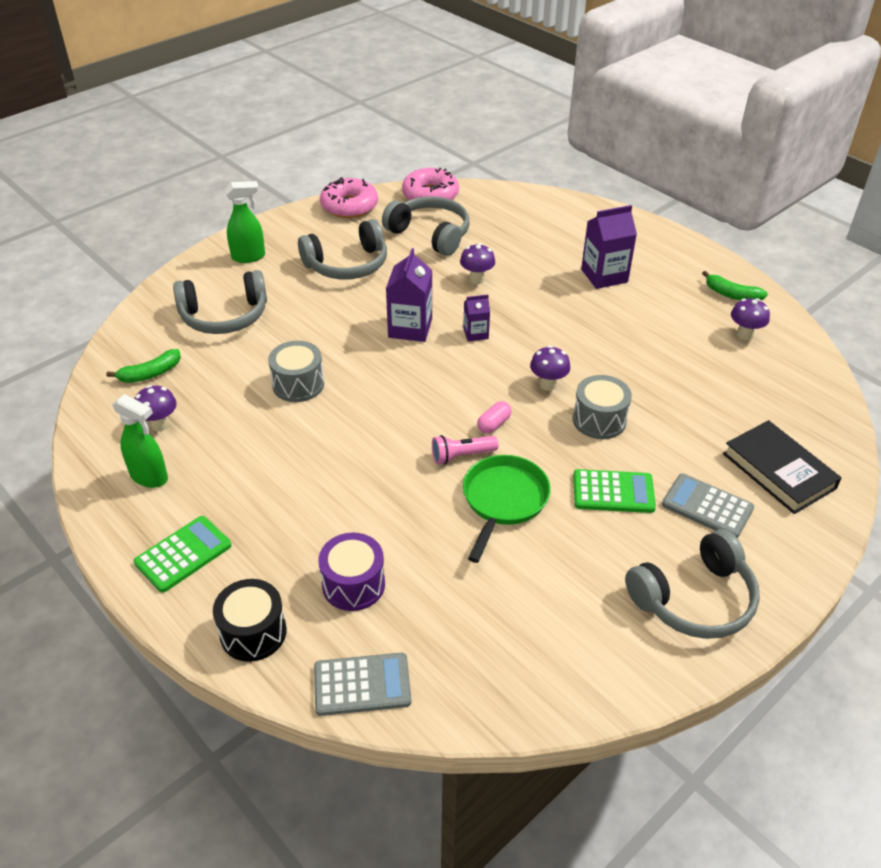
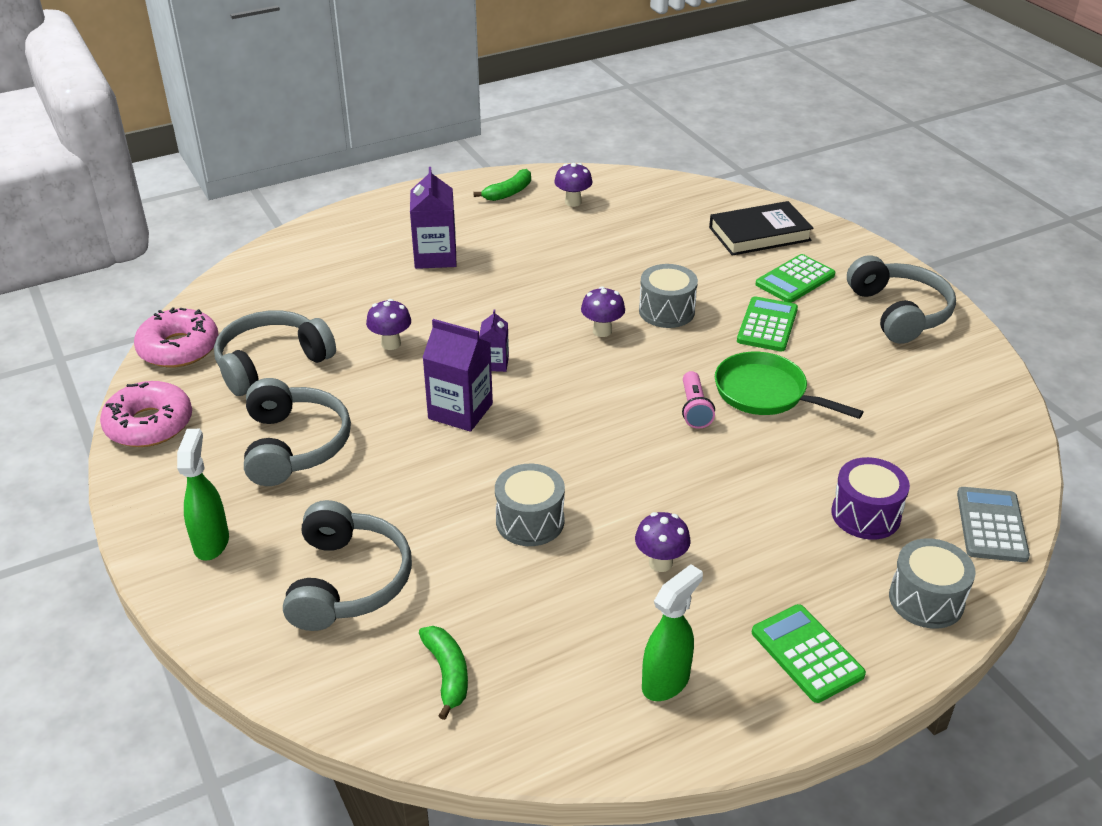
camera: 75 degrees left, 5 degrees down
purple mushroom [134,385,177,431] -> purple mushroom moved to [635,512,691,572]
black drum [213,579,287,662] -> grey drum [889,538,976,629]
pink capsule [477,401,512,434] -> none
grey calculator [662,473,754,538] -> green calculator [755,254,835,303]

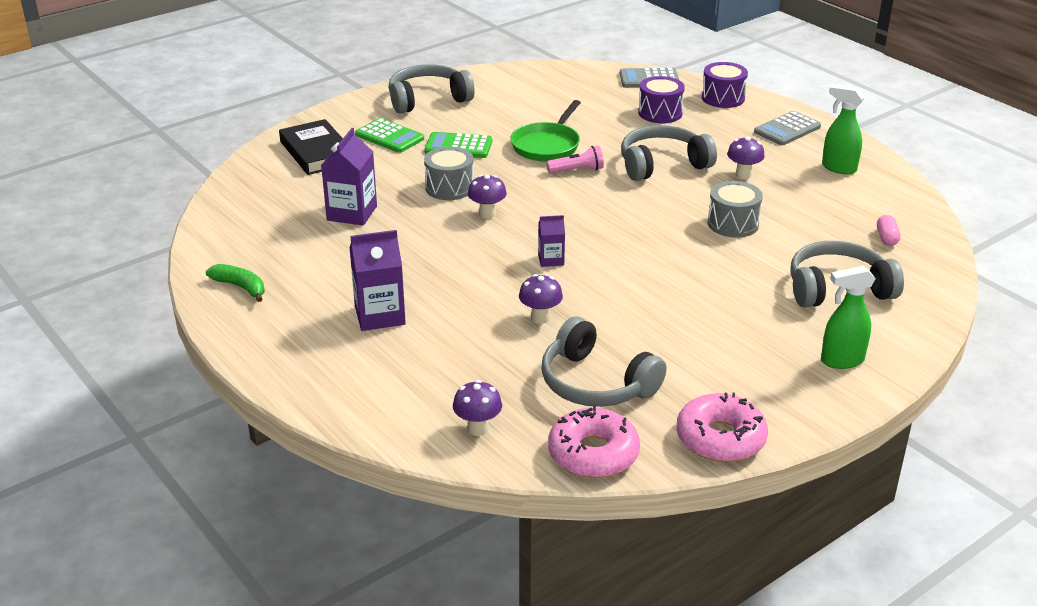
camera: 100 degrees left, 5 degrees down
grey headphones [244,378,351,486] -> grey headphones moved to [621,125,717,181]
green banana [419,626,468,720] -> pink capsule [877,215,901,246]
purple carton [422,319,493,432] -> purple carton moved to [321,128,377,226]
purple mushroom [554,163,593,207] -> purple mushroom moved to [453,380,502,436]
green calculator [752,604,866,703] -> grey calculator [754,111,821,145]
grey drum [889,538,976,629] -> purple drum [702,62,748,108]

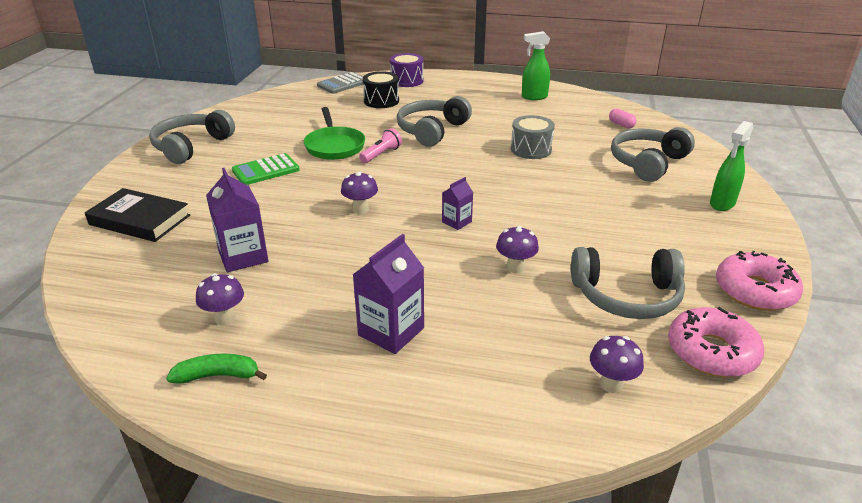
camera: 40 degrees left, 0 degrees up
green calculator [355,118,424,153] -> none
grey drum [424,147,473,200] -> none
purple drum [638,76,685,123] -> black drum [362,71,399,108]
purple mushroom [727,137,765,179] -> purple mushroom moved to [196,273,244,325]
grey calculator [754,111,821,145] -> none

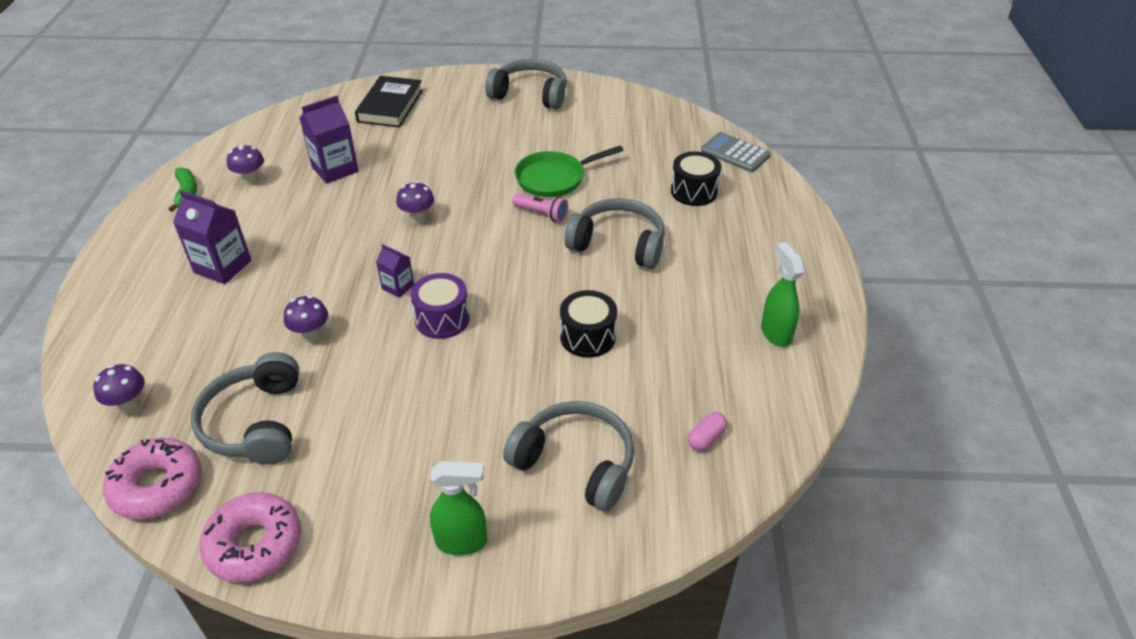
camera: 80 degrees right, 10 degrees up
green calculator [232,153,300,185] -> none
purple drum [390,53,424,87] -> purple drum moved to [410,273,470,339]
grey drum [511,115,555,159] -> black drum [560,290,617,358]
green spray bottle [710,121,753,211] -> green spray bottle turned 150 degrees clockwise [430,461,487,555]

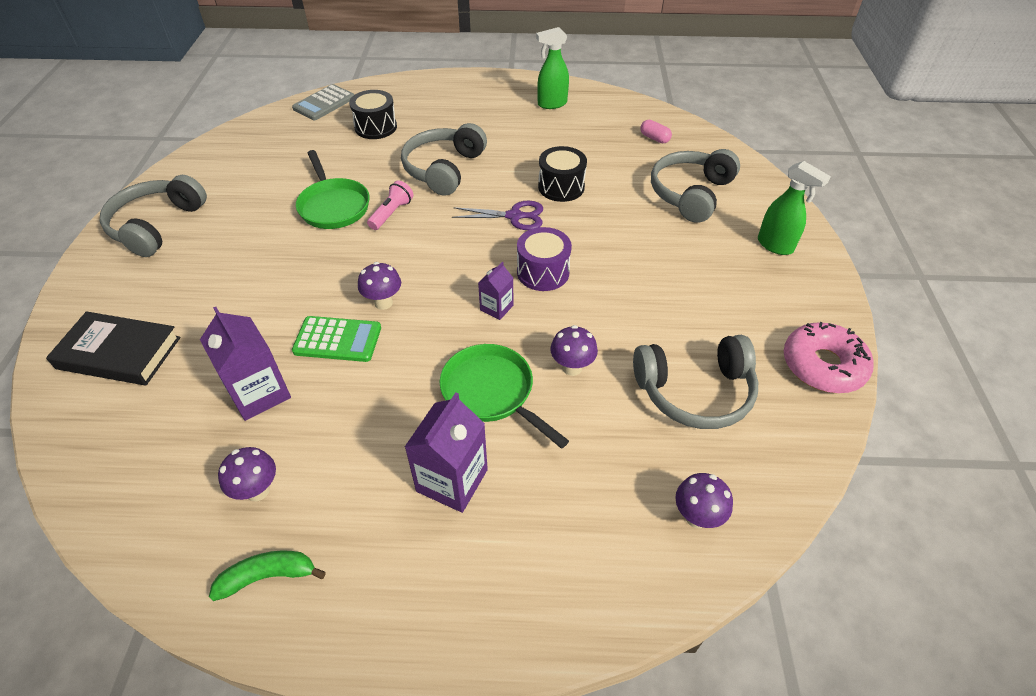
camera: 90 degrees left, 5 degrees up
pink donut [103,438,202,519] -> none
green spray bottle [430,461,487,555] -> green spray bottle turned 135 degrees clockwise [758,161,831,255]
none -> green calculator [292,316,381,362]
none -> green pan [440,344,569,449]
none -> purple scissors [452,201,543,230]

